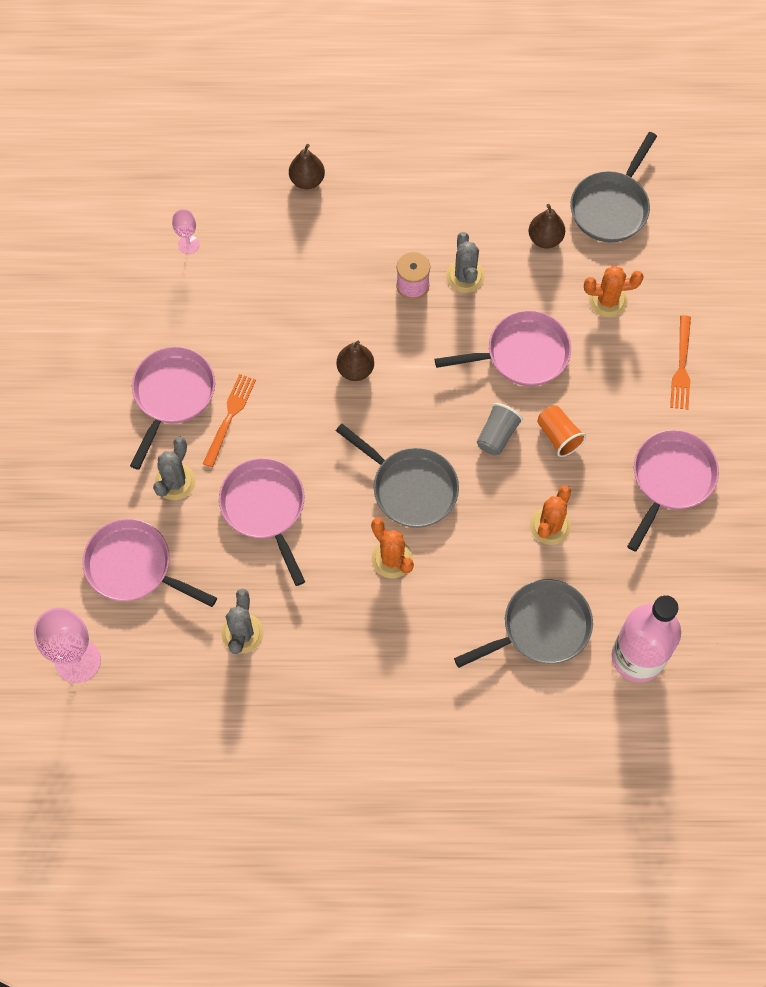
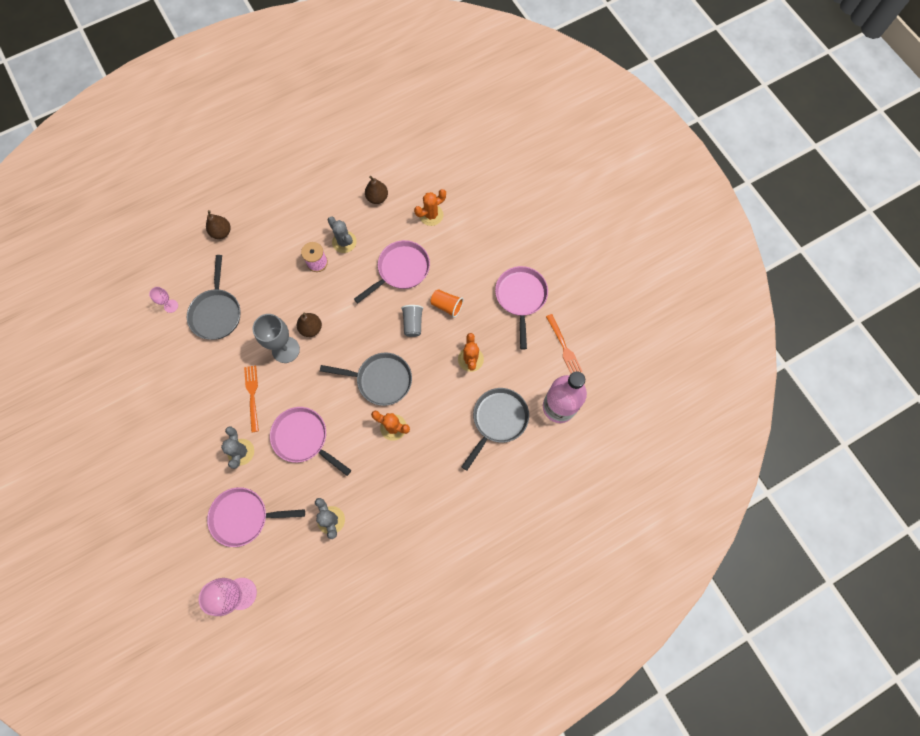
camera: 30 degrees left, 5 degrees up
pink pan [130,347,215,470] -> none
grey pan [570,132,657,243] -> grey pan moved to [187,255,240,340]
orange fork [670,315,691,410] -> orange fork moved to [546,314,583,373]
none -> grey goblet [252,314,300,363]

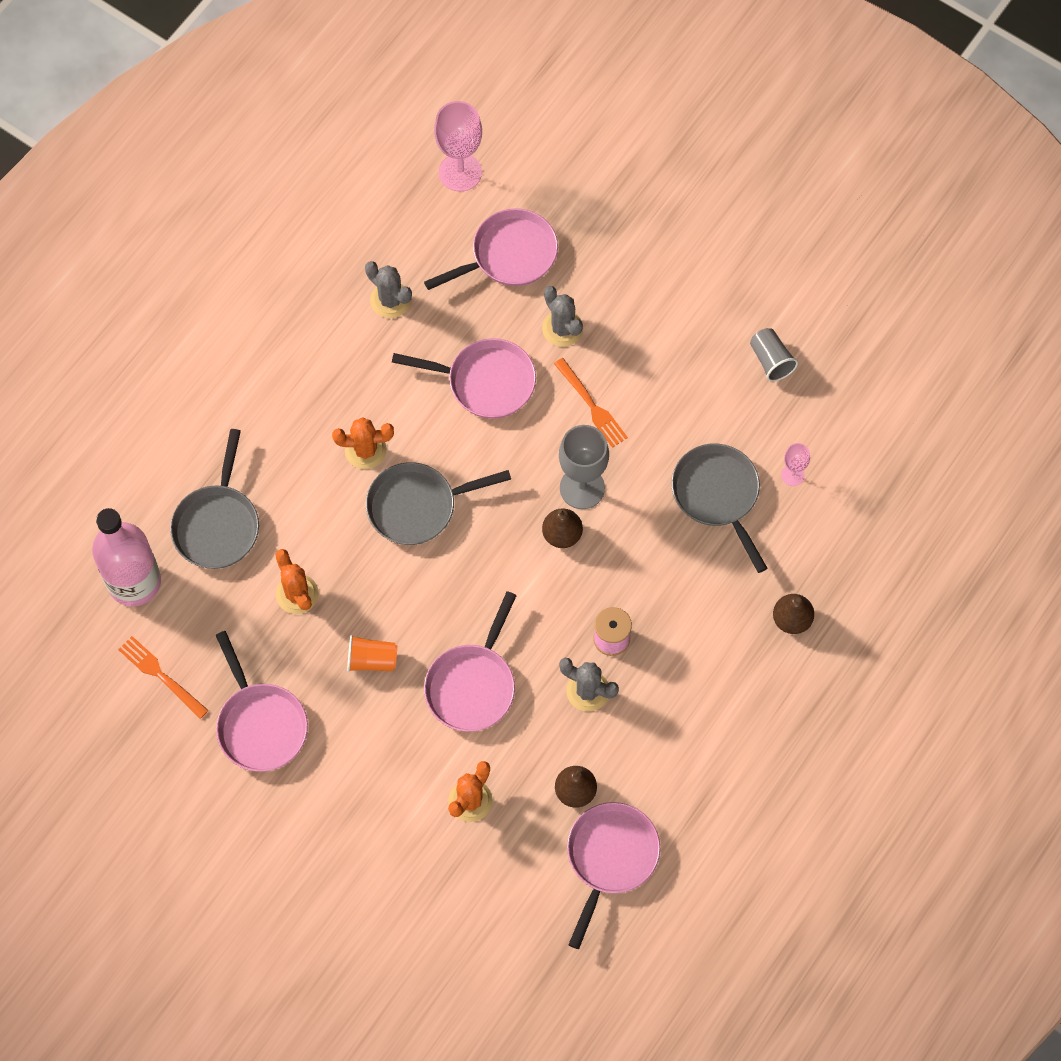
camera: 155 degrees right, 5 degrees down
grey cup [401,305,423,337] -> grey cup moved to [750,328,798,382]
none -> pink pan [567,802,660,949]

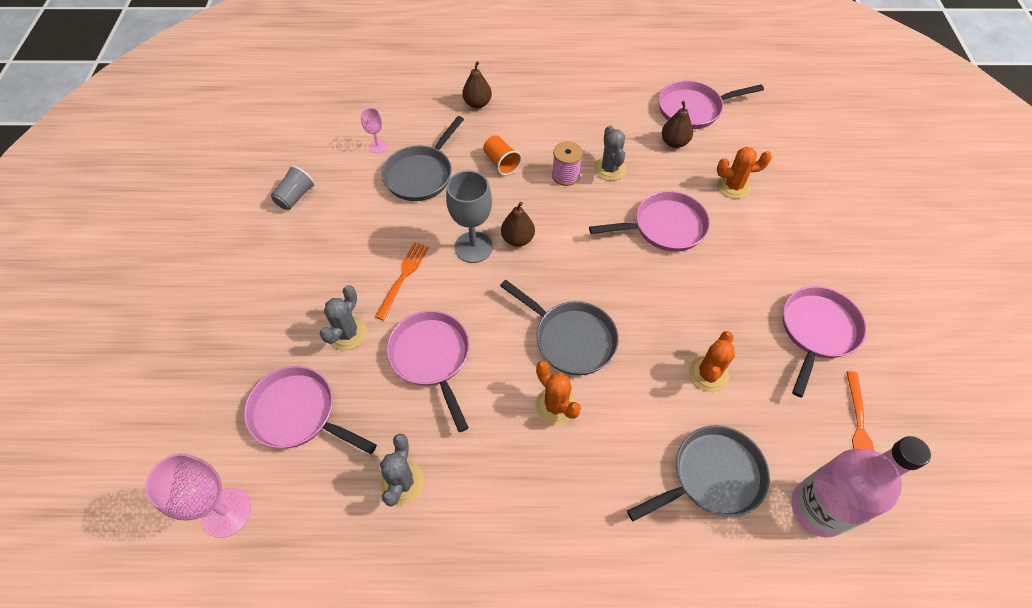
camera: 125 degrees left, 10 degrees down
orange cup [347,635,397,672] -> orange cup moved to [483,135,522,175]

